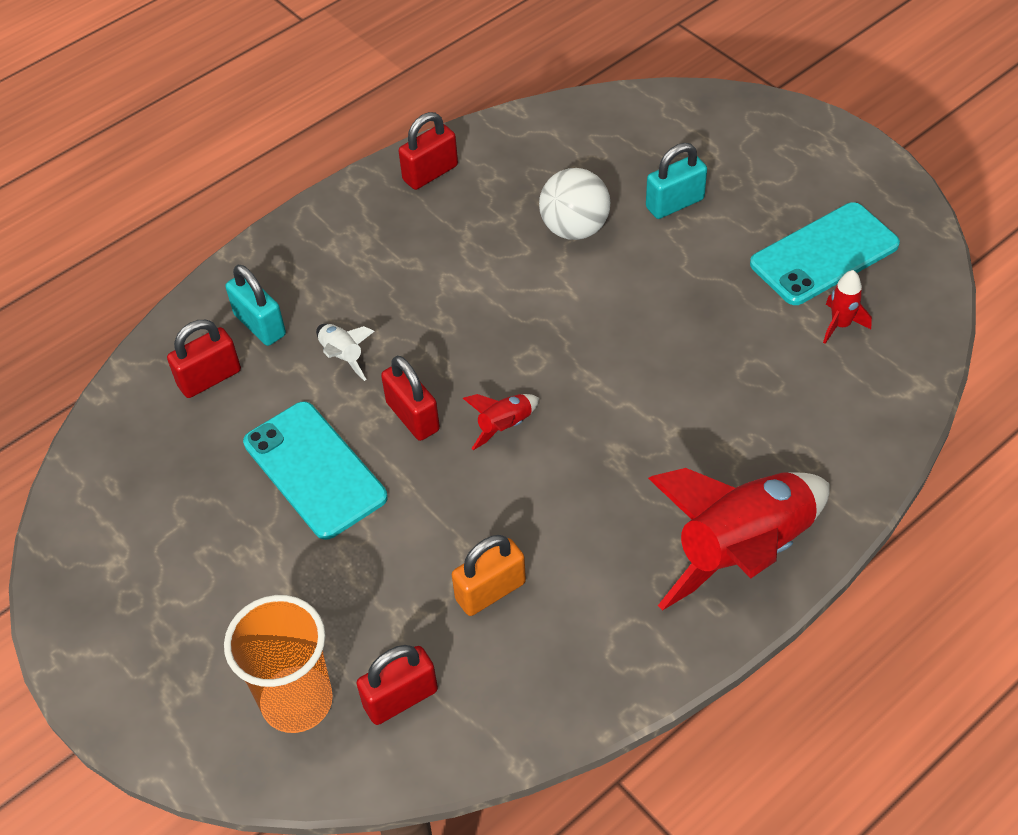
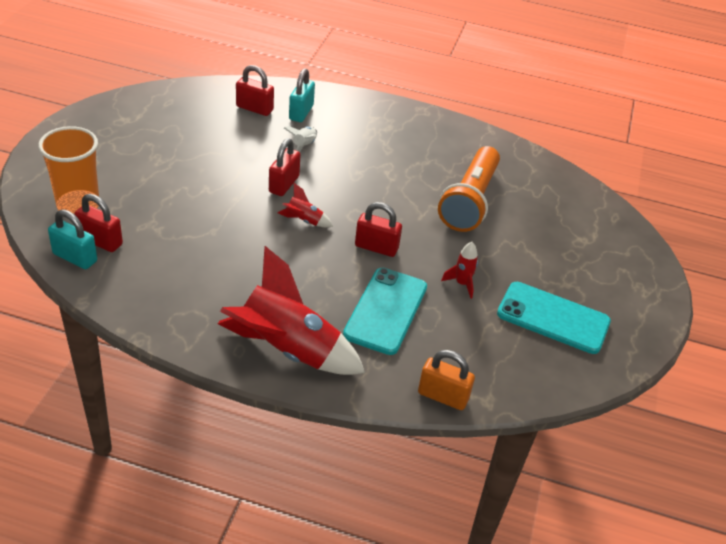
camera: 50 degrees right, 10 degrees down
turquoise phone [243,401,388,540] -> turquoise phone moved to [343,268,427,355]
red padlock [398,112,458,190] -> red padlock moved to [355,202,402,257]
orange padlock [452,535,526,616] -> orange padlock moved to [418,350,475,410]
white ball [539,168,610,240] -> orange flashlight [438,146,500,232]
turquoise padlock [646,143,707,219] -> turquoise padlock moved to [48,210,97,269]
red rocket [823,270,872,344] -> red rocket moved to [441,242,478,299]

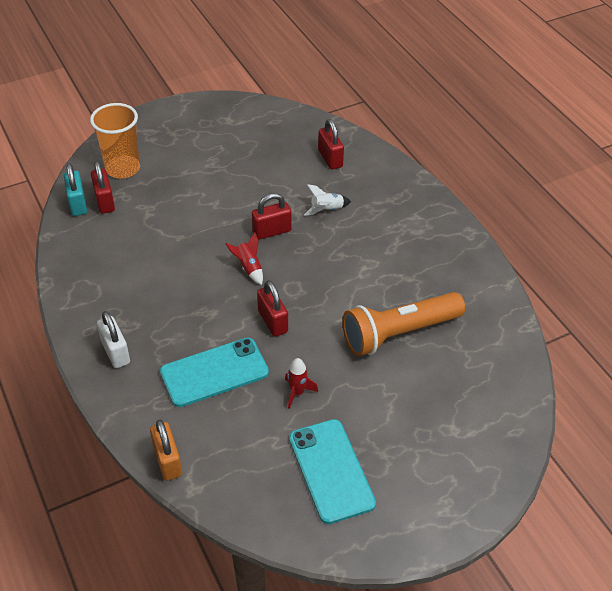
camera: 50 degrees right, 5 degrees up
red rocket [218,246,365,375] -> white padlock [97,311,130,368]
turquoise padlock [289,68,315,122] -> none

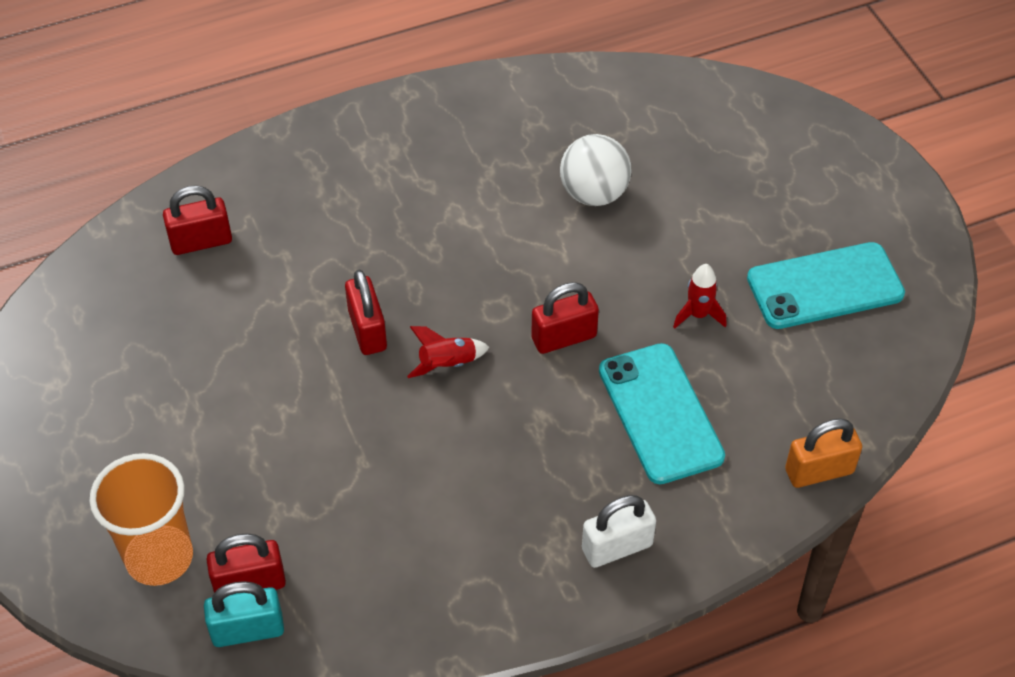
camera: 85 degrees left, 5 degrees up
white rocket [304,184,351,216] -> none
orange flashlight [342,292,465,356] -> white ball [560,134,632,206]

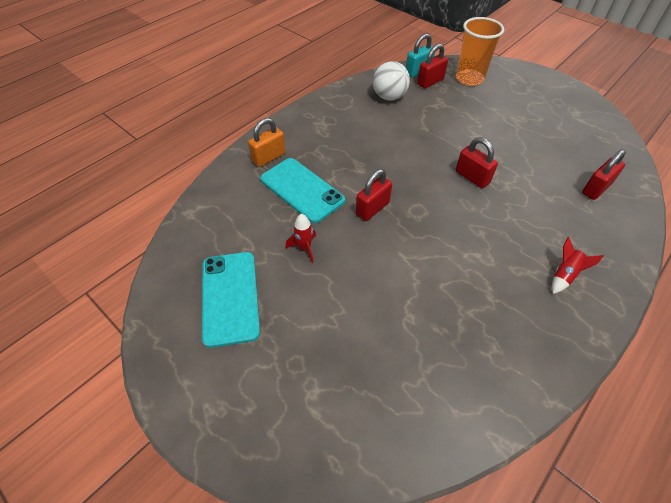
camera: 155 degrees right, 0 degrees up
red rocket [407,326,489,378] -> red rocket moved to [552,237,604,294]
white ball [560,134,632,206] -> white ball moved to [373,61,410,101]
white padlock [582,495,656,568] -> none
turquoise phone [747,242,905,329] -> turquoise phone turned 60 degrees counterclockwise [202,252,260,348]
orange padlock [785,418,862,488] -> orange padlock moved to [248,118,286,167]

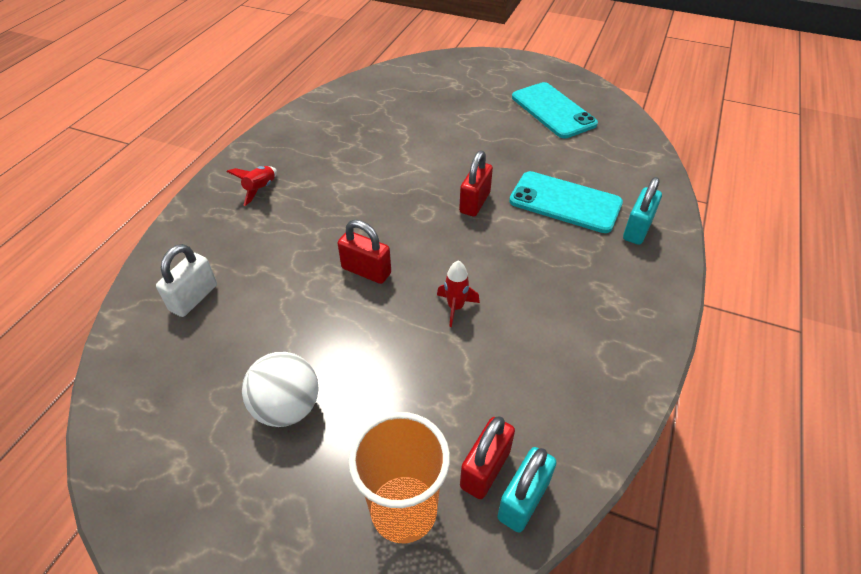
camera: 160 degrees right, 5 degrees down
orange padlock [248,118,286,167] -> turquoise padlock [623,177,662,245]
red rocket [286,214,316,263] -> red rocket moved to [437,261,480,327]
white ball [373,61,410,101] -> white ball moved to [242,352,319,427]
red padlock [582,149,626,200] -> white padlock [156,244,217,317]

